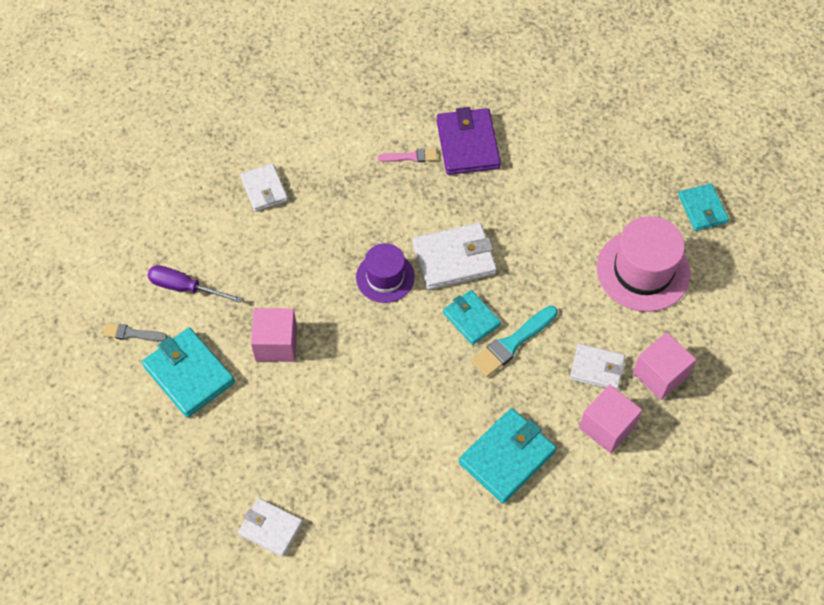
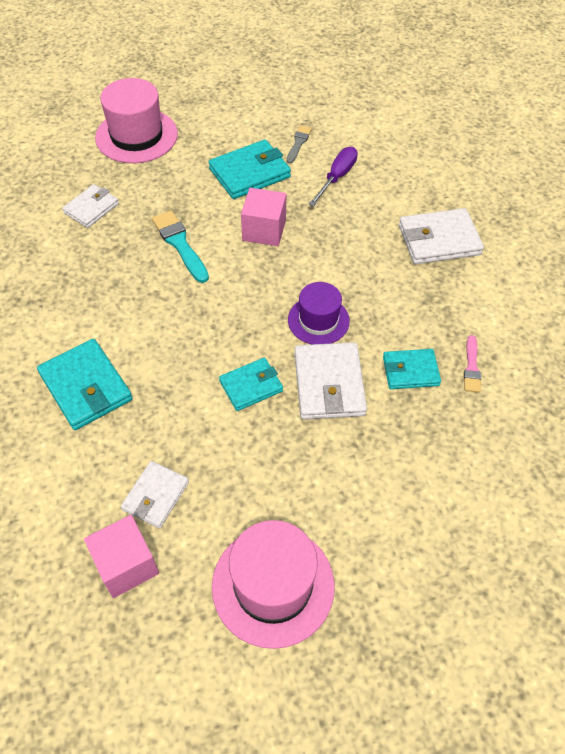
camera: 100 degrees right, 5 degrees down
white wallet [240,163,288,212] -> white wallet [399,208,484,264], size x1.56
purple wallet [437,107,501,175] -> none
turquoise brush [471,306,558,377] -> turquoise brush moved to [152,210,209,283]
pink cube [579,384,642,453] -> none
turquoise wallet [678,184,729,231] -> turquoise wallet moved to [383,349,441,389]
none -> pink hat [95,78,178,163]

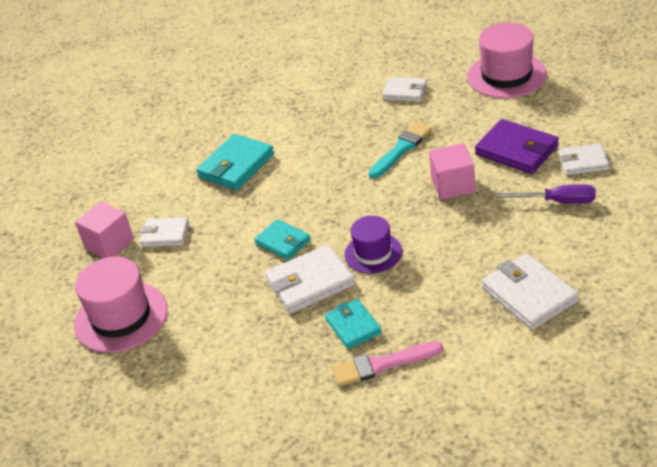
camera: 75 degrees right, 15 degrees down
turquoise wallet [209,140,291,199] -> purple wallet [475,119,559,174]
grey brush [287,125,312,163] -> white wallet [559,144,610,175]
pink brush [464,335,481,393] -> pink brush [332,341,443,386], size x1.63

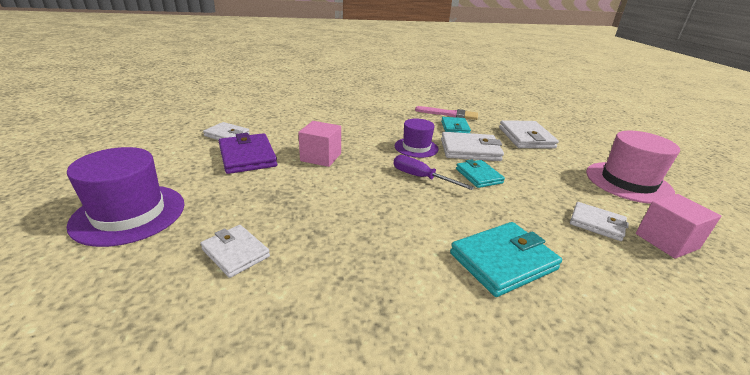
camera: 160 degrees left, 10 degrees down
turquoise brush [369,122,432,179] -> none
pink hat [467,23,547,99] -> purple hat [66,147,184,247]
white wallet [482,253,578,330] -> white wallet moved to [499,120,559,149]
purple screwdriver [498,184,596,204] -> purple screwdriver moved to [394,155,474,190]

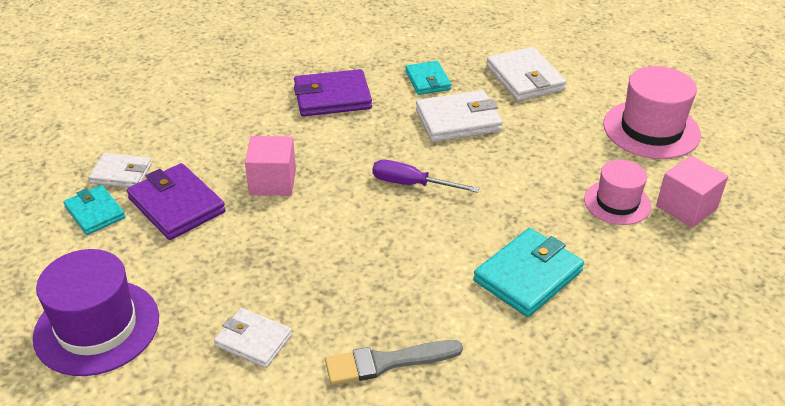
camera: 15 degrees left, 10 degrees up
purple hat [395,119,439,158] -> none
pink brush [415,106,478,120] -> none
turquoise wallet [456,159,505,188] -> turquoise wallet moved to [63,185,126,235]
white wallet [570,202,629,241] -> pink hat [584,160,651,225]
none -> purple wallet [294,69,372,117]
none -> grey brush [325,340,463,385]

